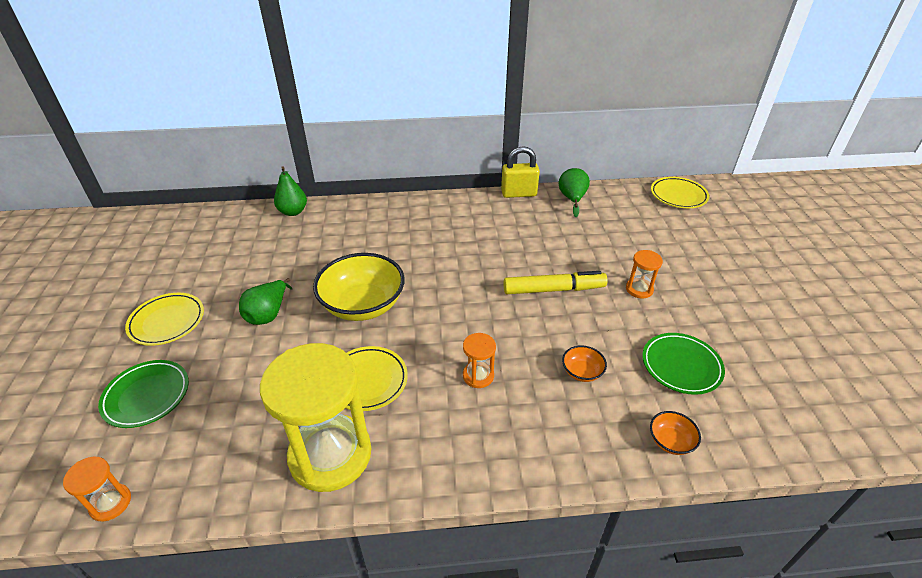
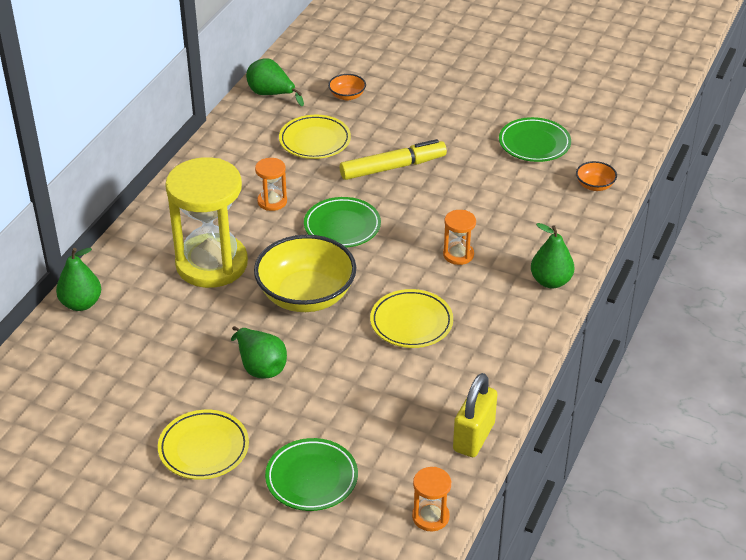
camera: 60 degrees left, 0 degrees up
yellow hourglass [260,343,371,492] -> yellow hourglass moved to [165,157,248,288]
yellow padlock [501,146,540,198] -> yellow padlock moved to [453,373,497,457]
yellow marker [504,271,608,294] -> yellow marker turned 45 degrees clockwise [340,139,447,180]
orange bowl [562,345,607,382] -> orange bowl moved to [328,74,366,101]
orange hourglass [626,250,663,298] -> orange hourglass moved to [255,158,287,211]
yellow plate [651,177,709,208] -> yellow plate moved to [279,115,351,159]
none -> green plate [304,197,381,247]
none -> green pear [531,223,574,288]

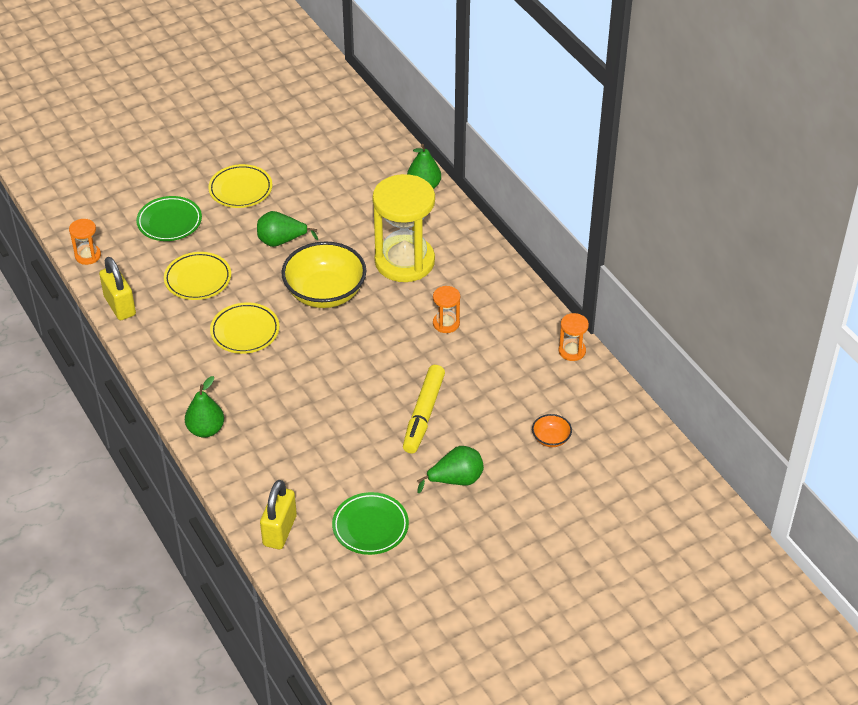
camera: 125 degrees right, 5 degrees up
green pear [246,58,304,106] -> green pear moved to [417,446,484,493]
yellow plate [279,115,351,159] -> yellow plate moved to [164,252,231,300]
green plate [304,197,381,247] -> none
orange hourglass [443,210,476,265] -> orange hourglass moved to [559,313,589,361]
orange bowl [576,161,617,191] -> yellow padlock [260,480,297,549]

